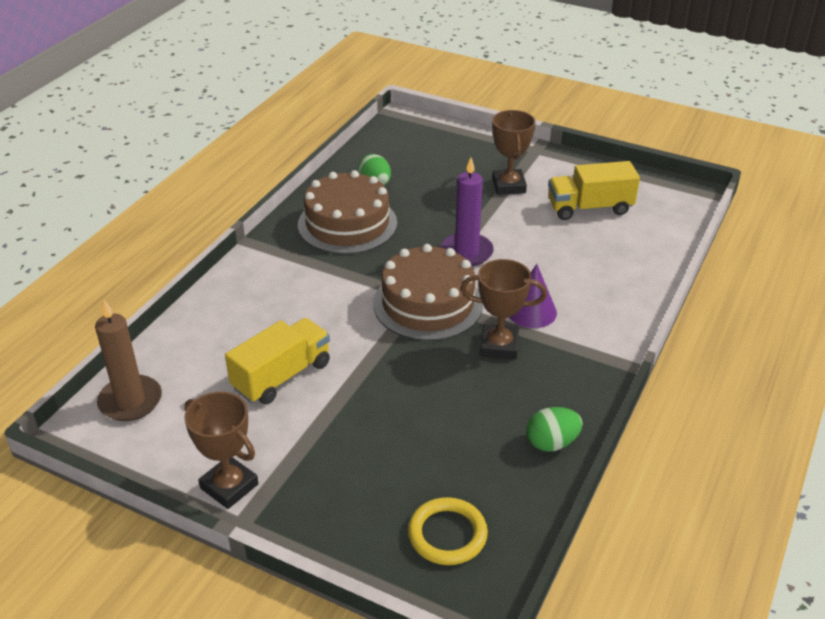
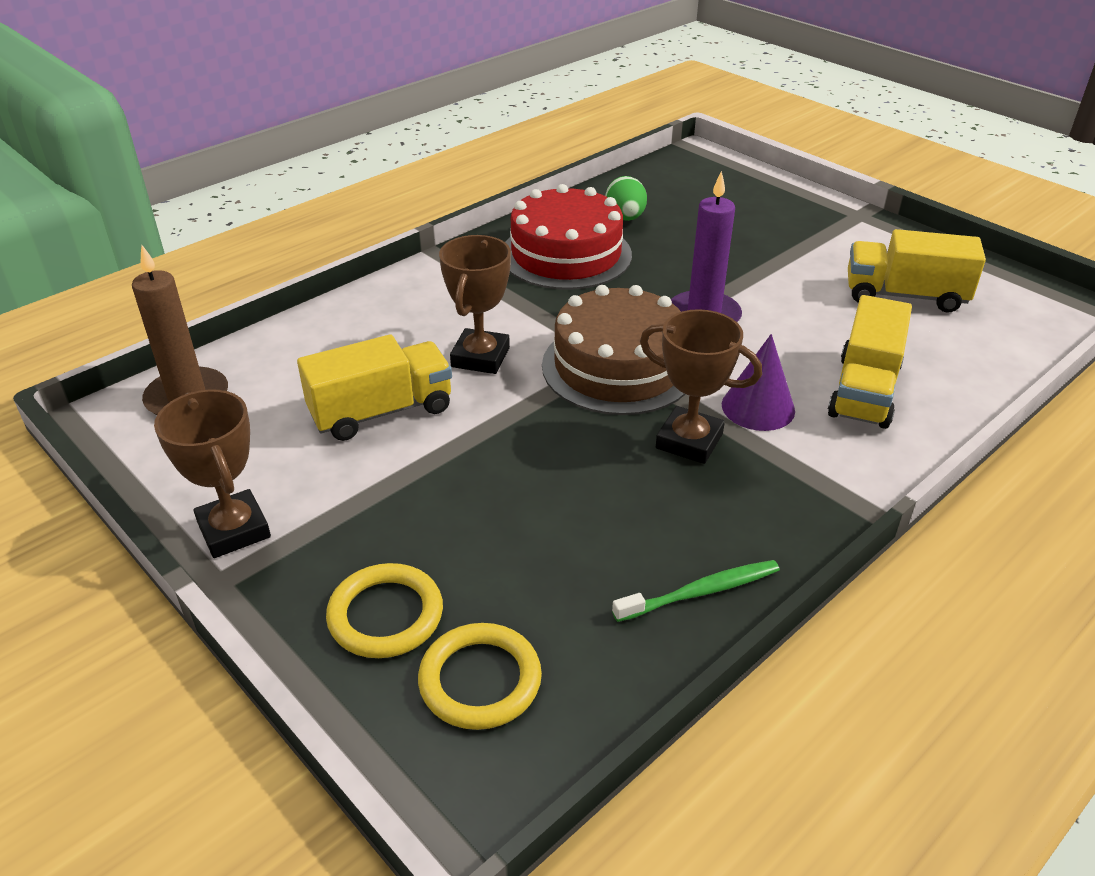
camera: 20 degrees right, 0 degrees up
brown cake [298,170,397,254] -> red cake [505,184,632,290]
brown trophy [492,110,536,195] -> brown trophy moved to [439,235,511,374]
green egg [526,407,582,452] -> green toothbrush [612,560,780,622]
none -> yellow ring [326,563,443,658]
none -> yellow truck [828,295,912,429]

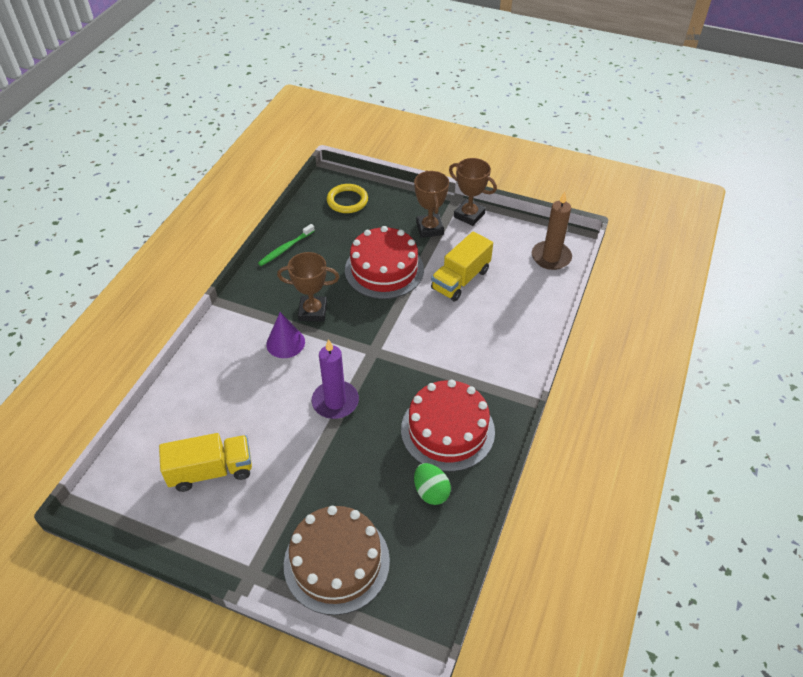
camera: 155 degrees right, 10 degrees up
yellow ring [326,563,443,658] -> none
brown trophy [439,235,511,374] -> brown trophy moved to [414,170,449,238]
brown cake [542,285,686,415] -> brown cake moved to [284,506,390,615]
yellow truck [828,295,912,429] -> none
none -> red cake [345,226,424,299]

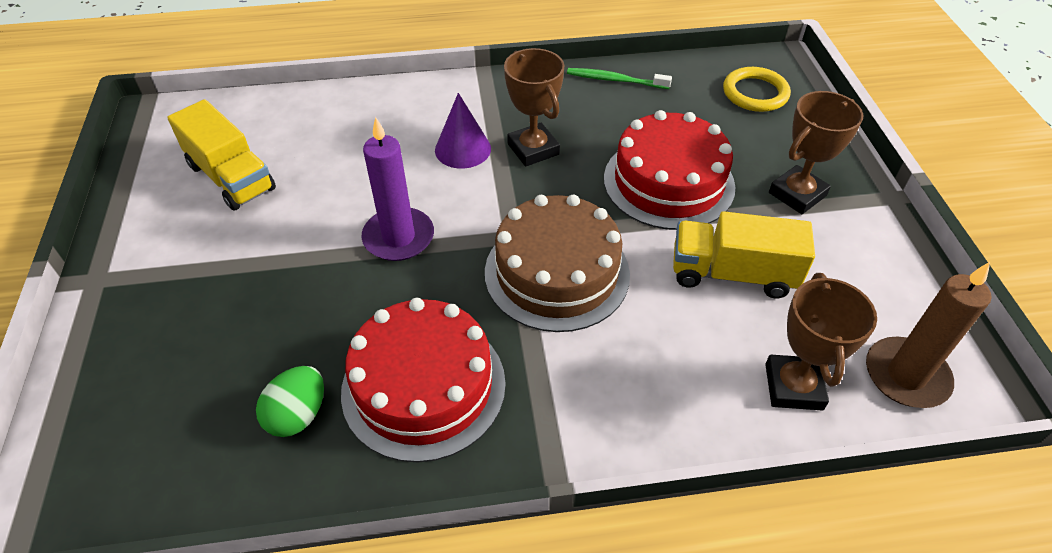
camera: 60 degrees right, 0 degrees up
brown cake [284,506,390,615] -> brown cake moved to [485,195,630,332]
brown trophy [449,158,497,226] -> brown trophy moved to [765,273,877,410]

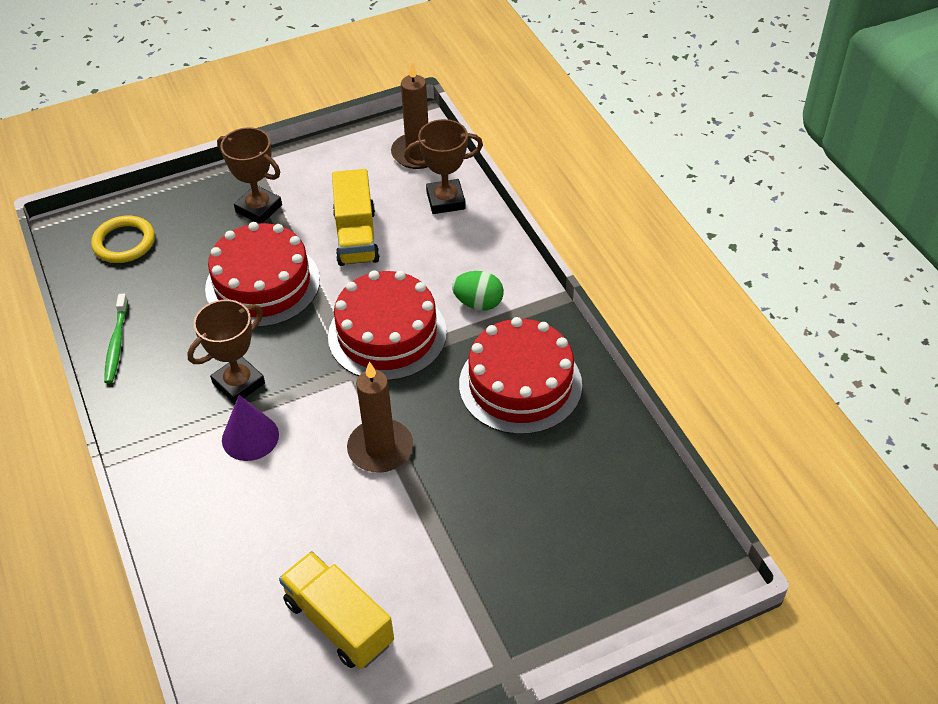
camera: 105 degrees left, 0 degrees up
yellow truck [167,99,276,210] -> yellow truck turned 75 degrees counterclockwise [279,551,394,669]
green egg [256,366,324,437] -> green egg moved to [452,271,504,310]
purple candle [361,117,434,261] -> brown candle [347,362,413,473]
brown cake [485,195,630,332] -> red cake [328,271,447,381]

